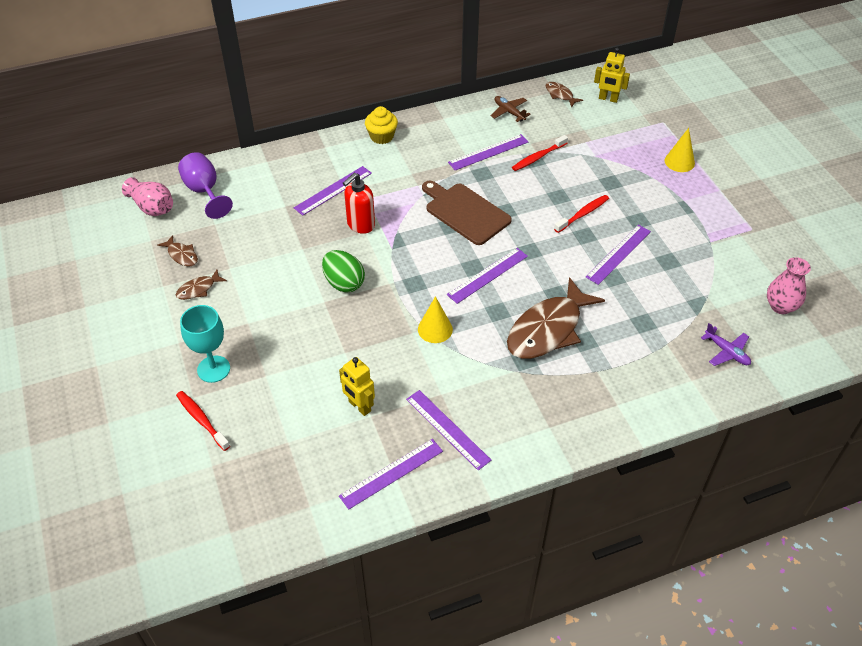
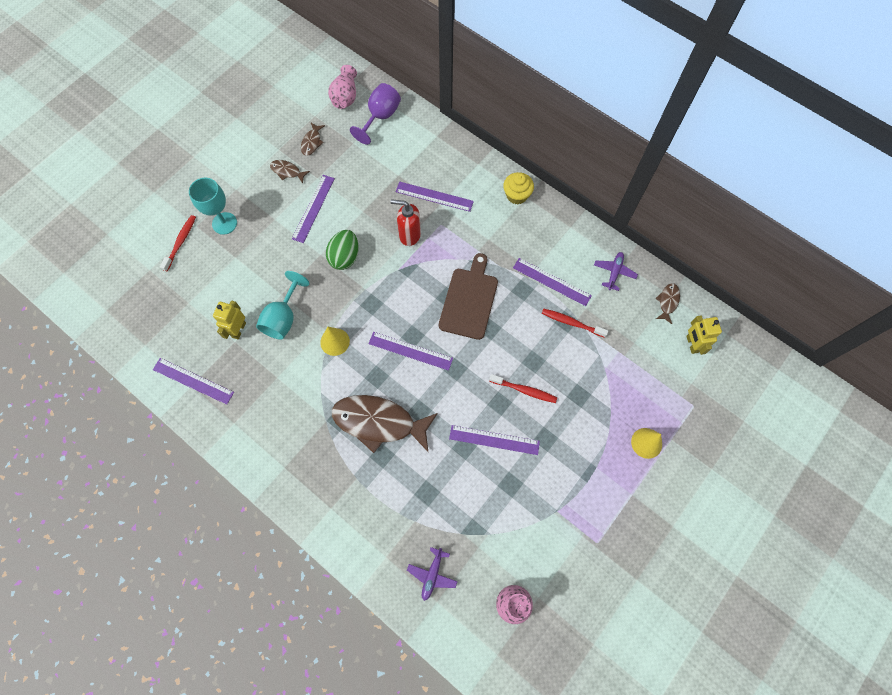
camera: 60 degrees right, 20 degrees up
purple ruler [406,390,491,470] -> purple ruler moved to [292,175,335,243]
brown plane [491,96,531,122] -> purple plane [594,252,638,291]
none -> turquoise goblet [256,271,310,340]

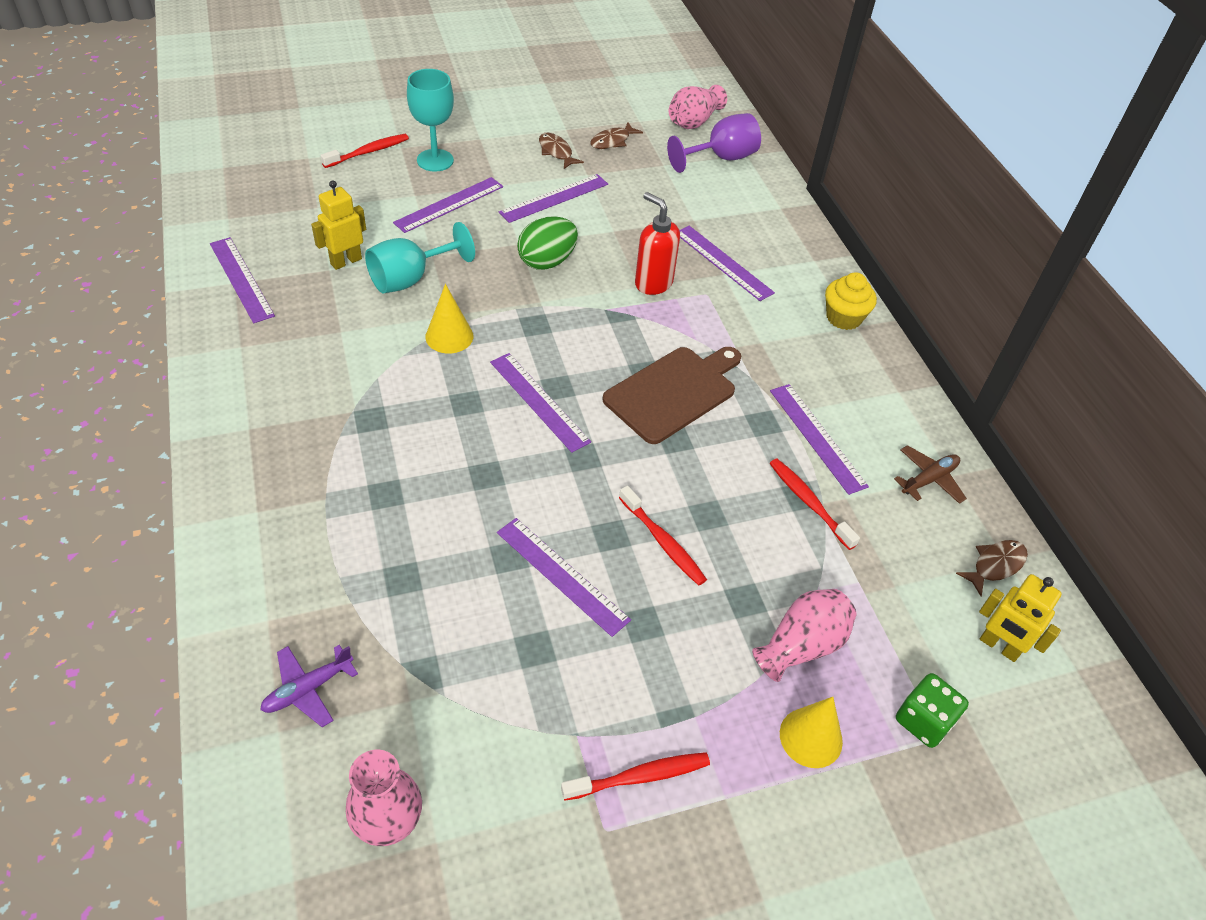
camera: 30 degrees right, 20 degrees down
brown fish [332,395,438,453] -> none
purple plane [594,252,638,291] -> brown plane [894,445,967,504]
yellow robot [686,316,722,355] -> yellow robot turned 75 degrees counterclockwise [979,574,1062,662]
none -> purple ruler [393,177,503,233]
none -> red toothbrush [561,752,710,801]
none -> pink vase [752,589,856,682]
none -> green dice [896,673,969,748]

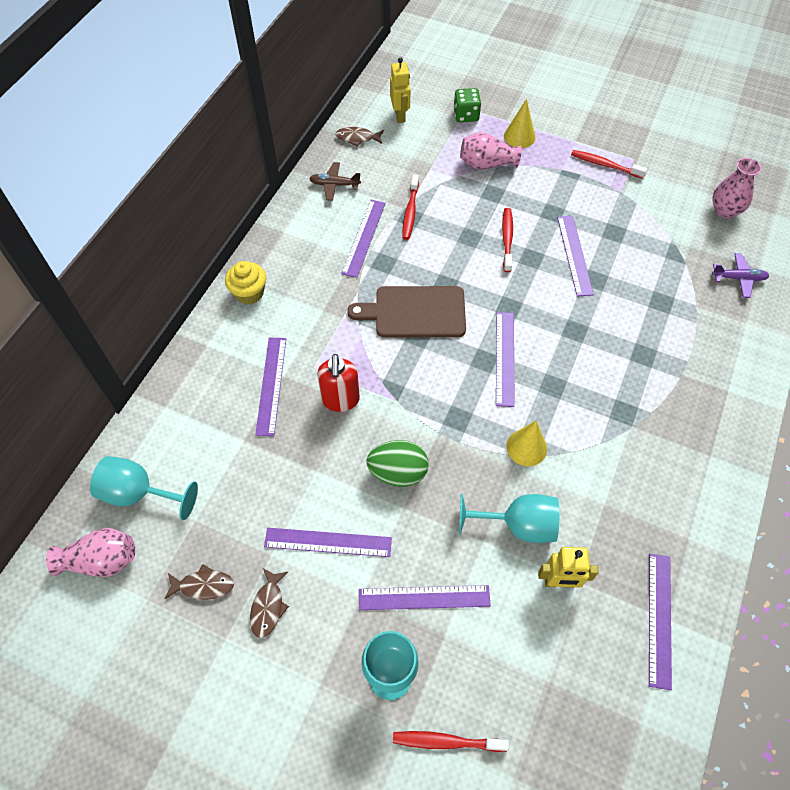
camera: 135 degrees left, 10 degrees up
purple goblet [667,113,761,173] -> turquoise goblet [90,456,198,520]

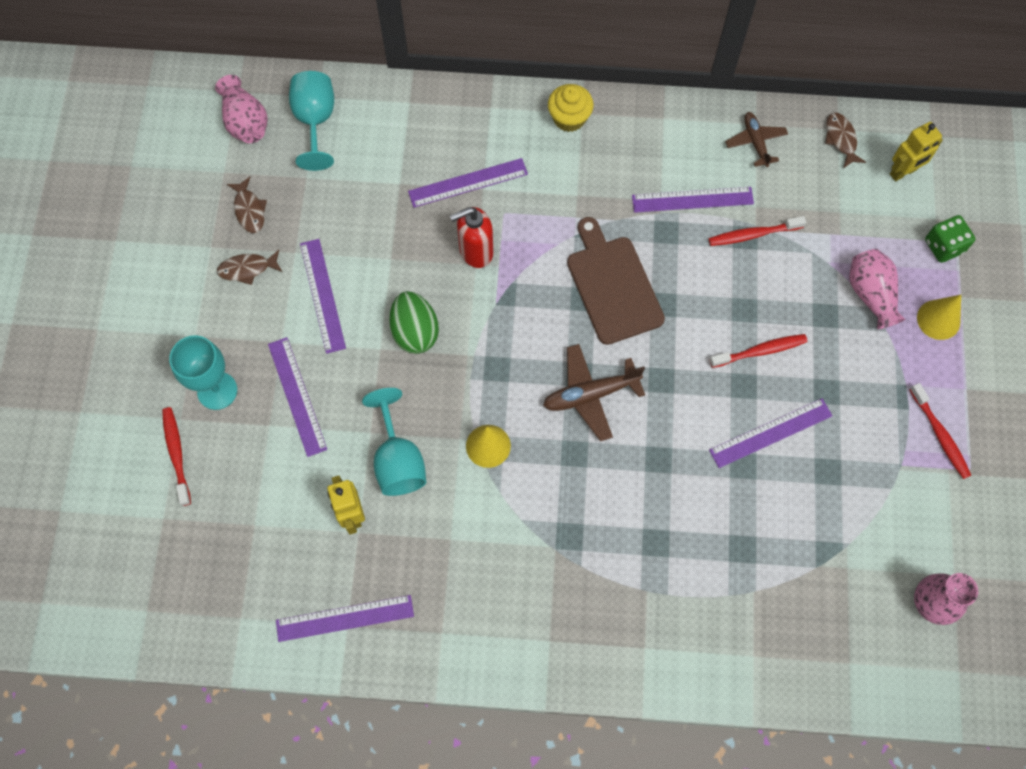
camera: 70 degrees right, 10 degrees up
purple ruler [496,312,515,407] -> brown plane [543,344,645,441]
red toothbrush [571,150,647,179] -> red toothbrush turned 150 degrees clockwise [910,383,971,479]
purple plane [712,253,769,298] -> none

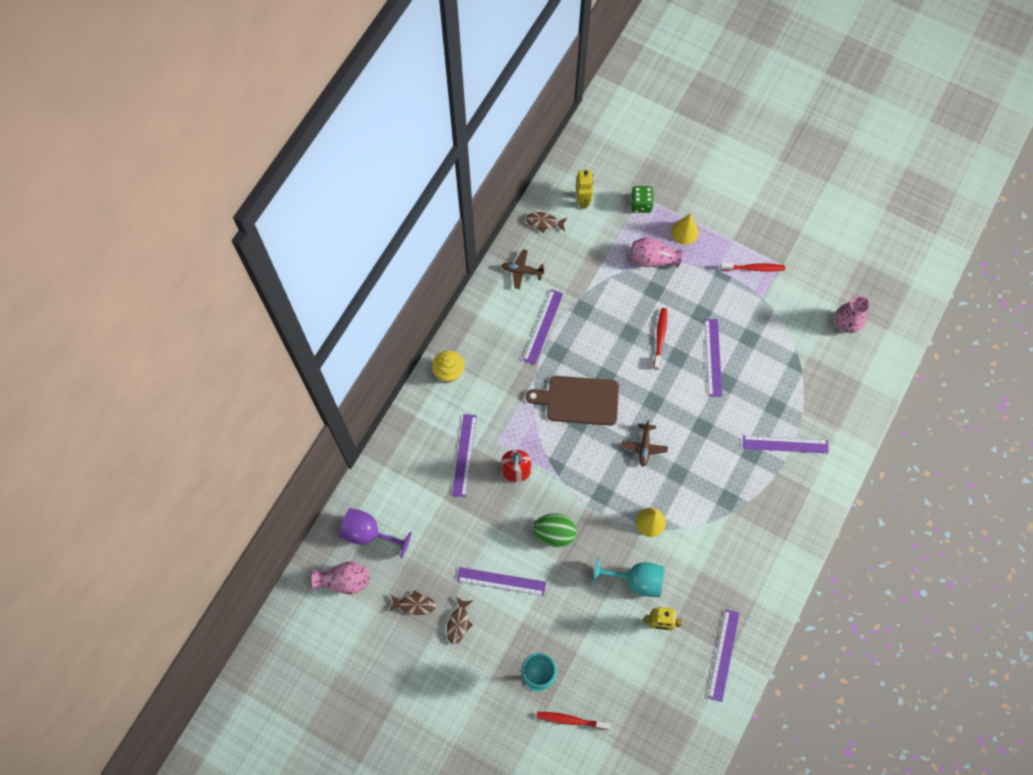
camera: 65 degrees left, 0 degrees up
purple ruler [268,337,327,457] -> purple ruler moved to [743,435,829,453]
turquoise goblet [289,71,334,171] -> purple goblet [339,508,412,558]
brown plane [543,344,645,441] -> brown plane [622,420,668,467], size x0.67
red toothbrush [709,216,806,246] -> none

